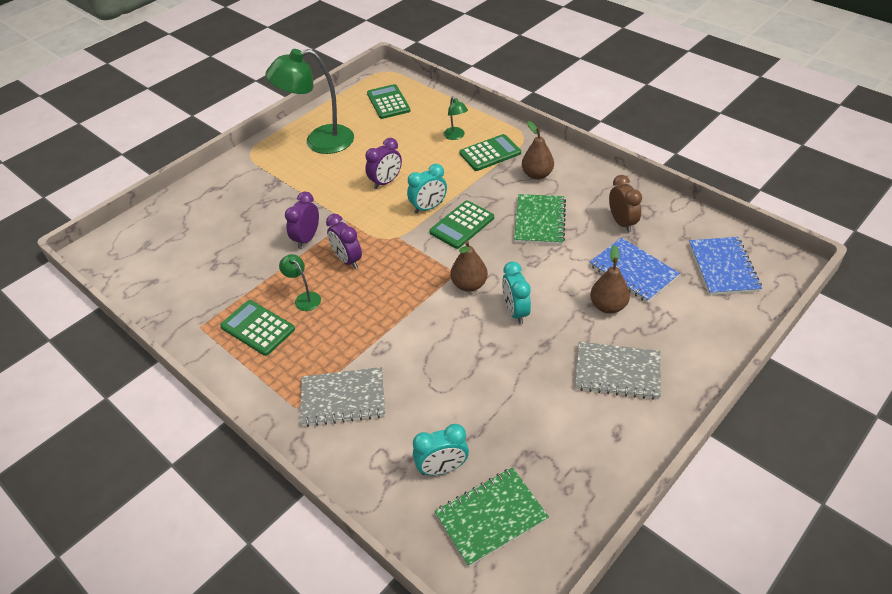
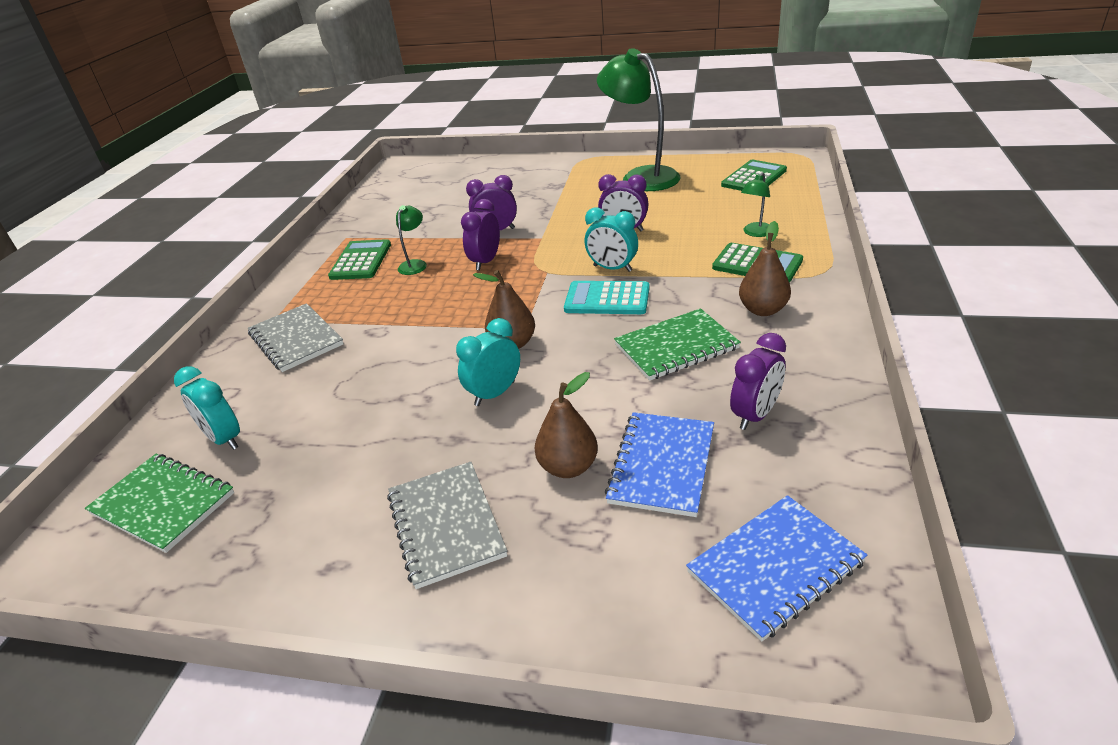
camera: 60 degrees right, 10 degrees down
green calculator [429,200,494,249] -> turquoise calculator [564,281,650,314]
brown clock [609,175,642,232] -> purple clock [730,333,786,430]

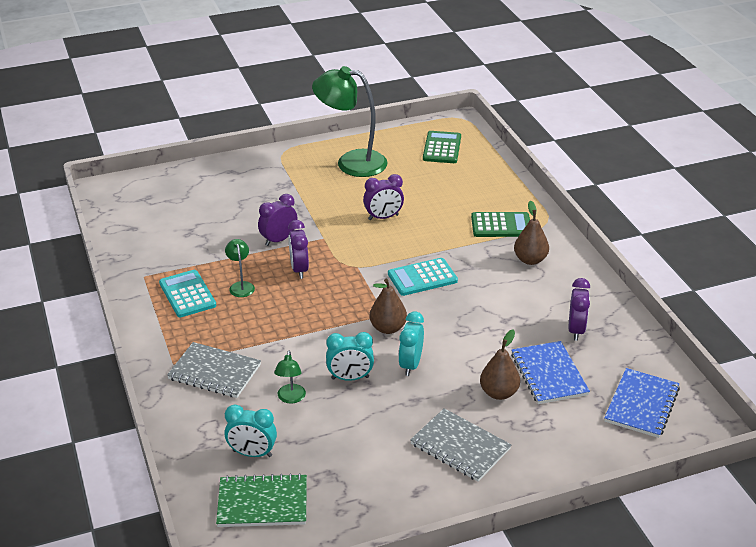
camera: 35 degrees left, 0 degrees up
green calculator [328,239,391,280] -> turquoise calculator [159,270,216,318]
turquoise clock [585,208,638,272] -> turquoise clock moved to [326,332,374,381]
green notebook [614,308,741,381] -> none
green lamp [741,172,770,237] -> green lamp moved to [274,351,306,404]

